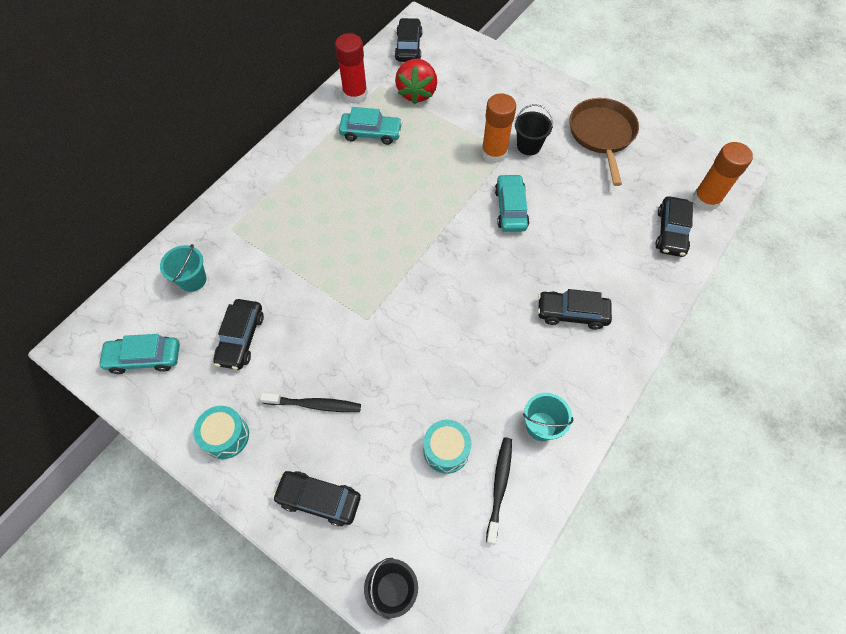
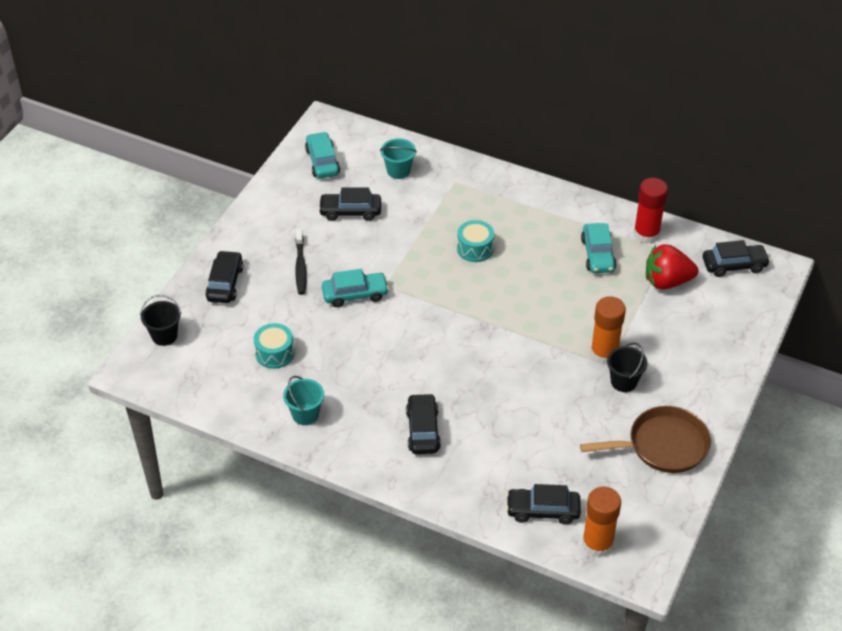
camera: 80 degrees right, 15 degrees down
turquoise drum [194,406,249,459] -> turquoise drum moved to [457,220,494,262]
black toothbrush [486,437,512,545] -> none
turquoise car [495,174,529,232] -> turquoise car moved to [322,269,389,307]

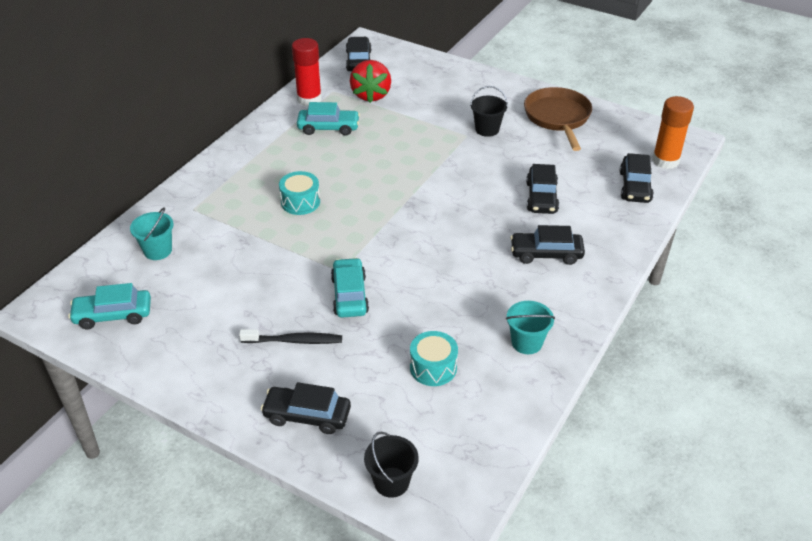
camera: 85 degrees left, 5 degrees down
black car [318,188,381,221] -> black car moved to [526,164,559,214]
orange glue stick [590,296,626,364] -> none

